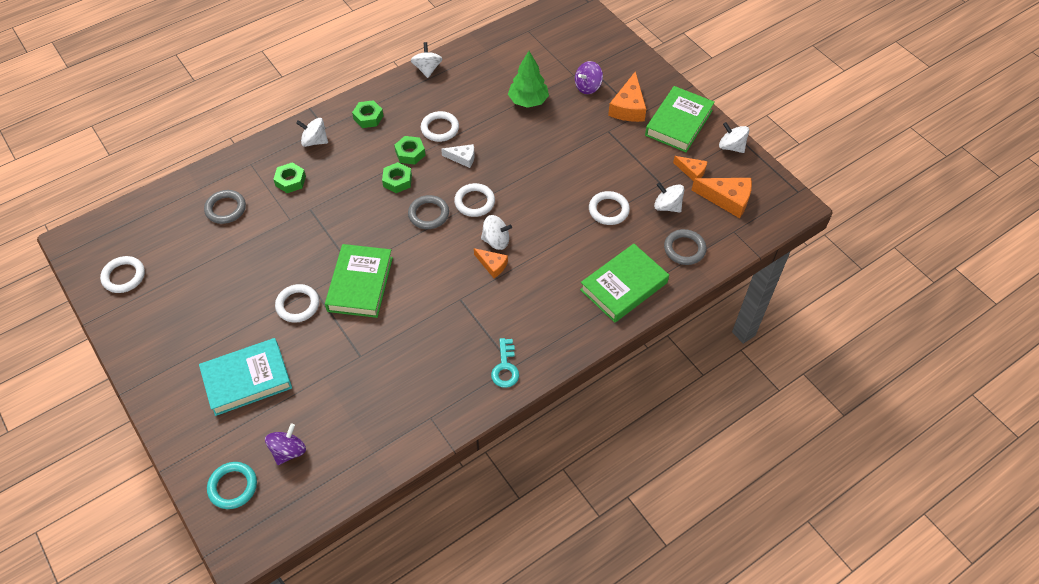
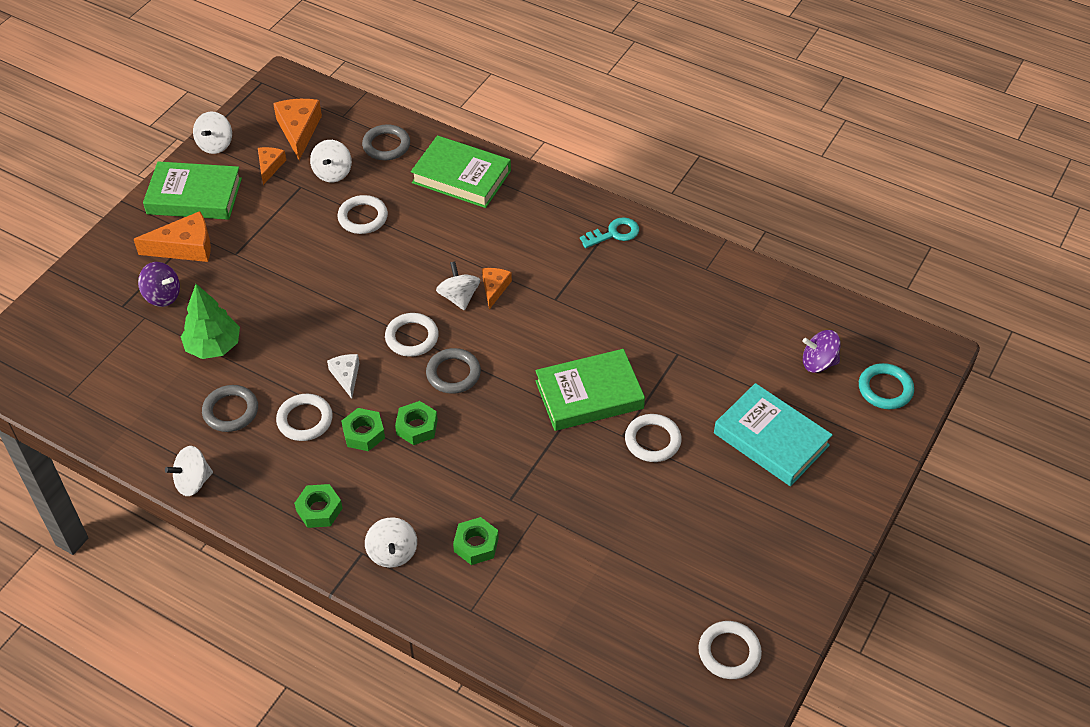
camera: 115 degrees left, 5 degrees down
grey ring [204,190,246,224] -> grey ring moved to [202,385,258,432]

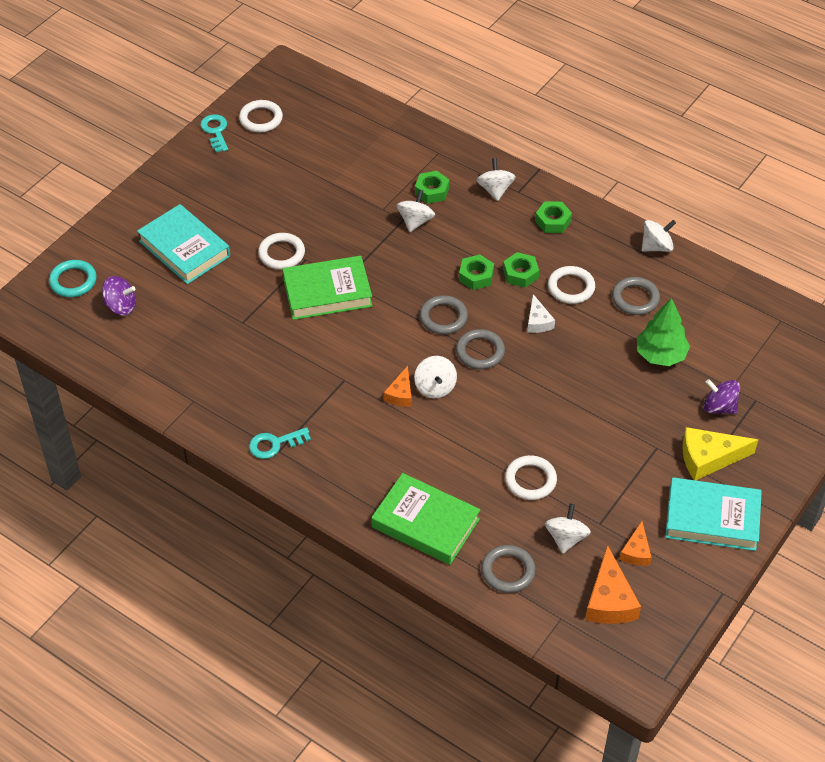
camera: 175 degrees left, 0 degrees up
orange cheese [134,211,211,262] -> yellow cheese [682,427,758,480]
green book [143,161,242,220] -> turquoise book [665,477,762,551]
white spinning top [193,111,232,154] -> white spinning top moved to [397,189,435,232]
white ring [385,313,439,357] -> grey ring [456,329,505,369]
none -> turquoise key [200,114,228,152]

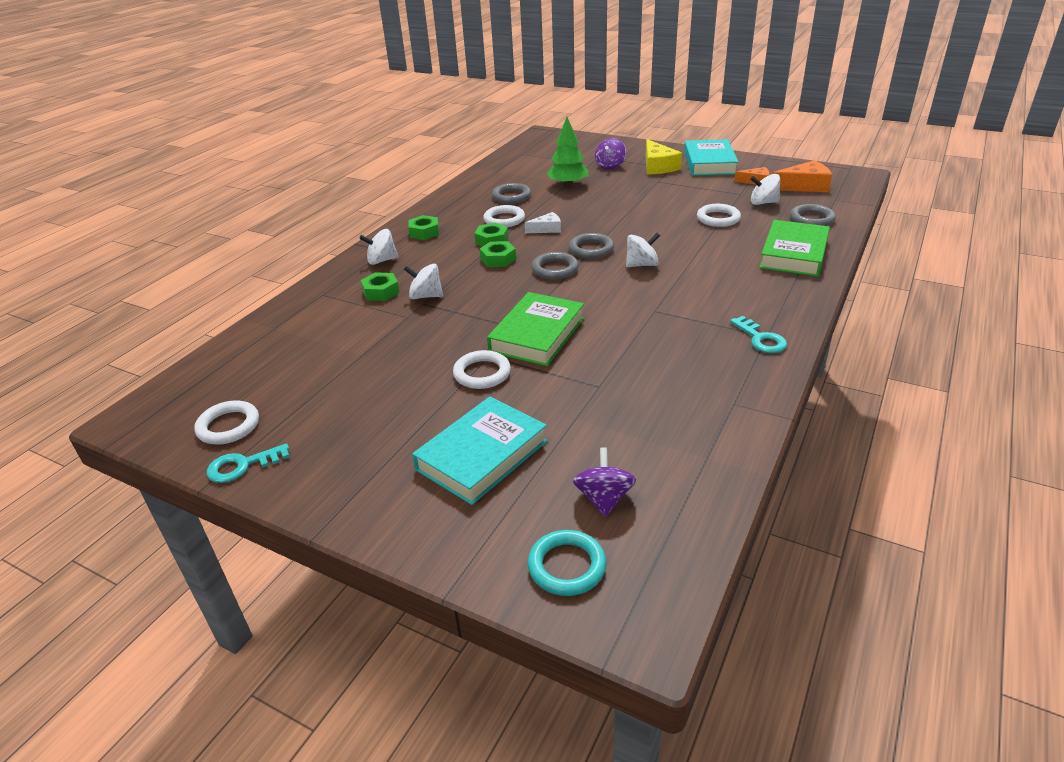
camera: 95 degrees left, 15 degrees down
green book [282,256,372,320] -> green book turned 45 degrees clockwise [487,292,584,366]
orange cheese [384,366,412,406] -> none
white spinning top [642,220,676,252] -> none

